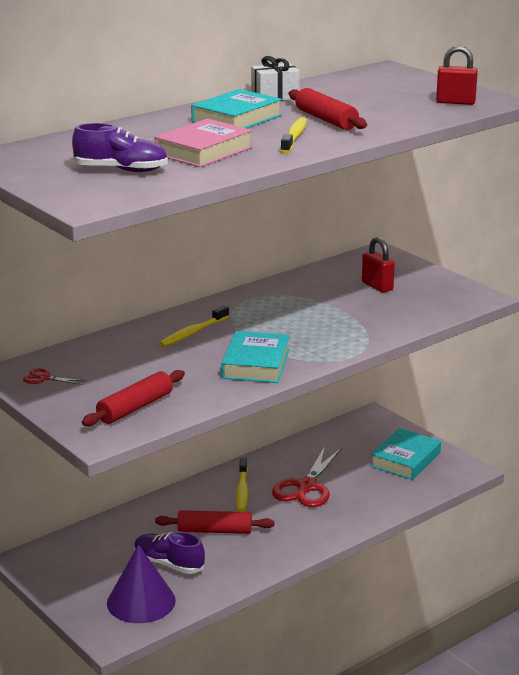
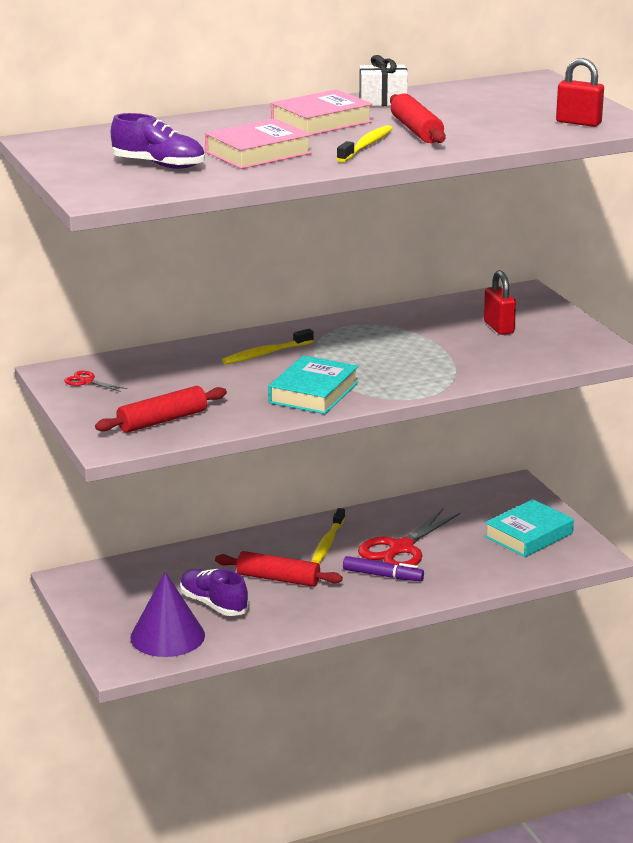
camera: 15 degrees right, 0 degrees up
turquoise book [191,89,282,128] -> pink book [271,89,373,135]
none -> purple marker [343,556,424,581]

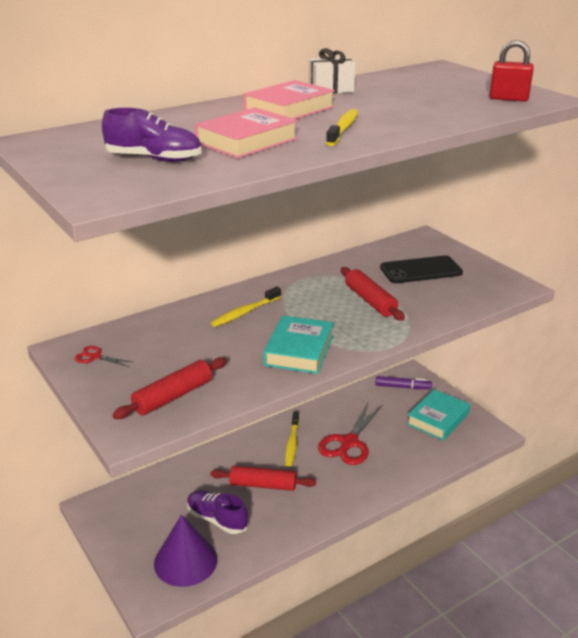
camera: 10 degrees left, 5 degrees up
purple marker [343,556,424,581] -> purple marker moved to [375,376,432,389]
red rolling pin [390,94,446,143] -> red rolling pin moved to [341,267,405,321]
red padlock [484,270,516,335] -> black phone [380,255,463,283]

